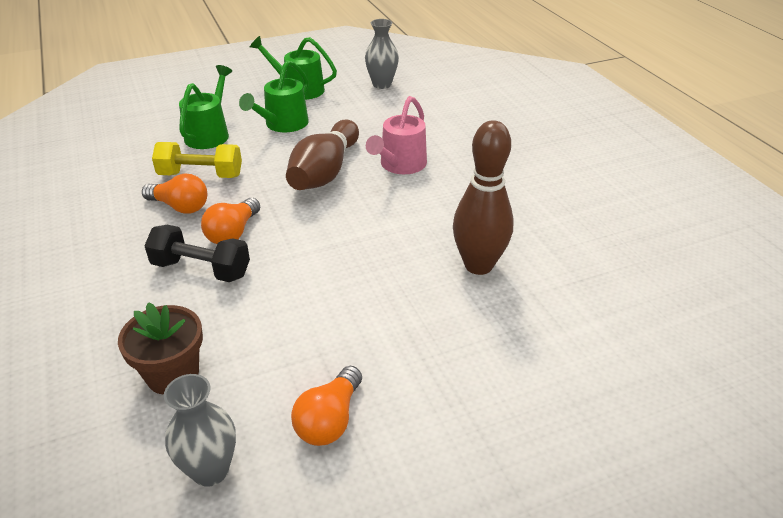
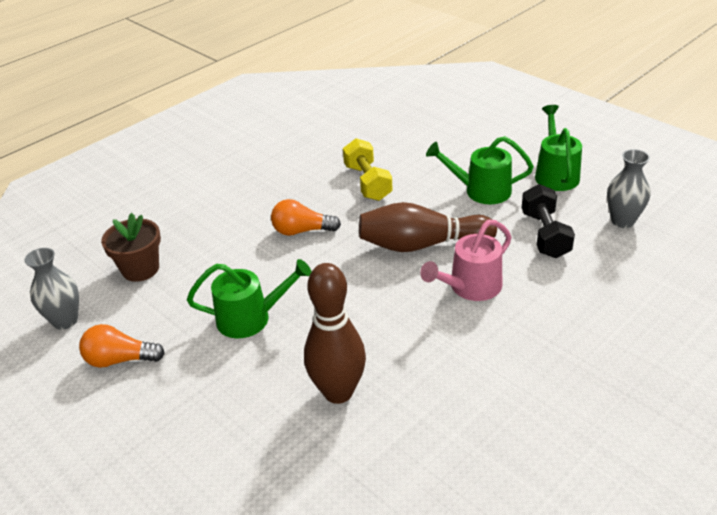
camera: 70 degrees right, 0 degrees up
orange light bulb [142,174,207,214] -> none
black dumbbell [145,225,250,282] -> black dumbbell moved to [521,184,575,258]
green watering can [179,65,232,149] -> green watering can moved to [187,259,312,338]
pink watering can [366,96,427,174] -> pink watering can turned 45 degrees counterclockwise [420,220,512,301]

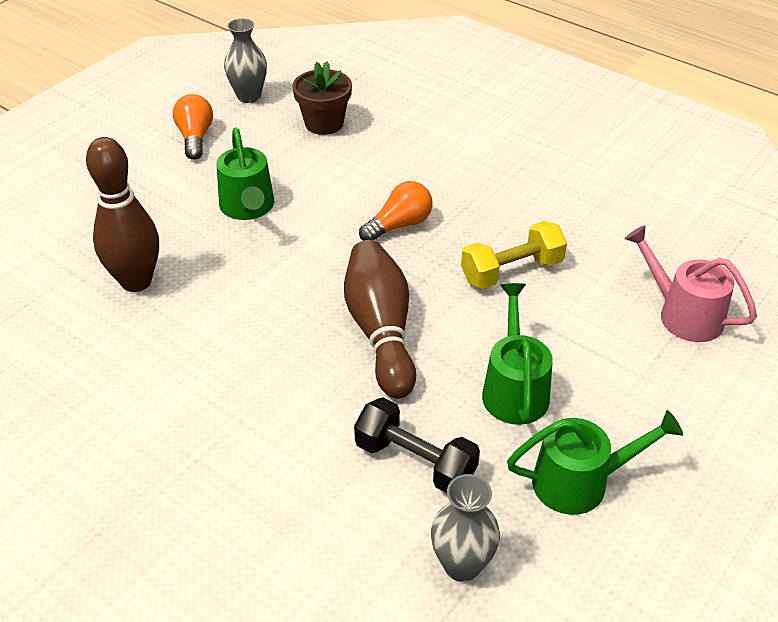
camera: 80 degrees right, 5 degrees up
orange light bulb [271,199,341,236] -> orange light bulb turned 60 degrees clockwise [359,181,432,241]
pink watering can [420,220,512,301] -> pink watering can moved to [624,225,757,342]
black dumbbell [521,184,575,258] -> black dumbbell turned 45 degrees clockwise [354,398,480,493]

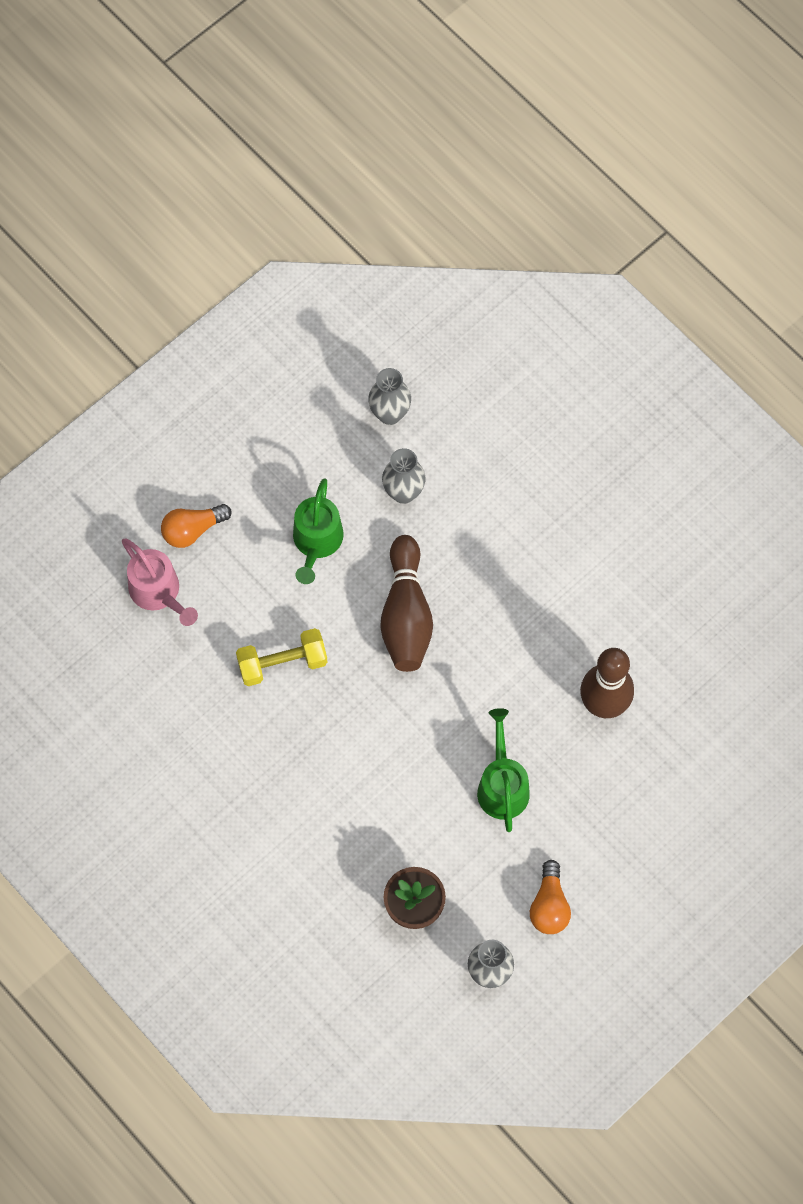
camera: 170 degrees left, 25 degrees up
black dumbbell [354,398,480,493] -> grey vase [382,448,426,504]
orange light bulb [359,181,432,241] -> orange light bulb moved to [161,504,232,548]
green watering can [507,410,683,515] -> none

